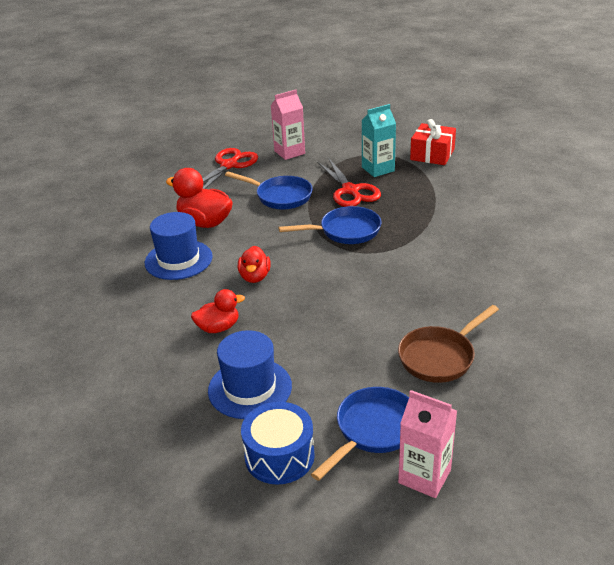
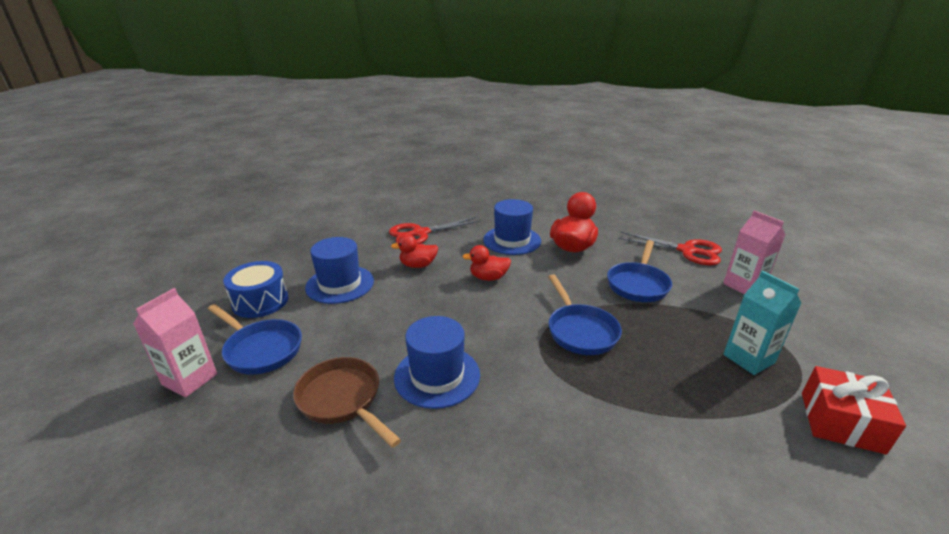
camera: 85 degrees right, 5 degrees down
red duck [191,289,245,333] -> red duck turned 105 degrees clockwise [391,234,438,268]
red scissors [317,159,381,207] -> red scissors moved to [389,217,481,244]
none -> blue hat [394,316,480,409]

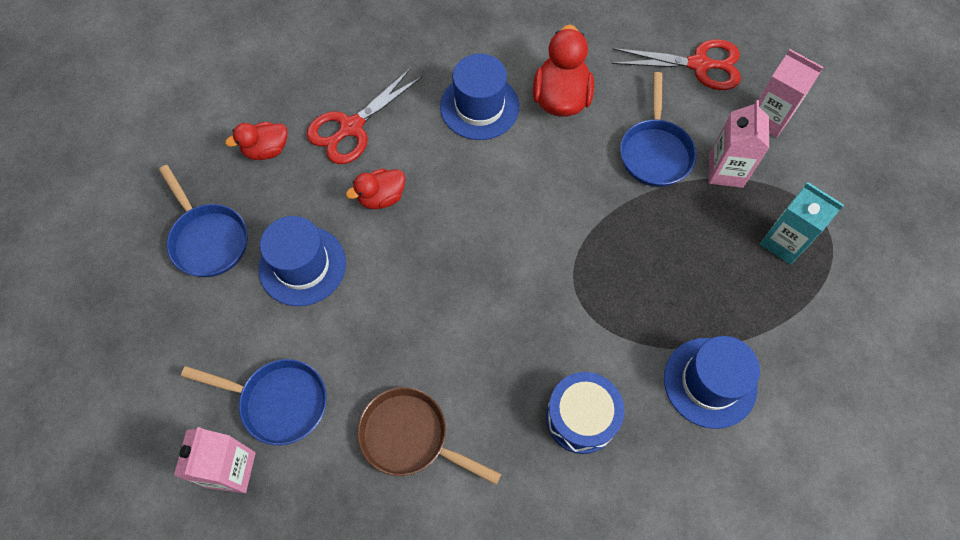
camera: 20 degrees left, 35 degrees up
blue drum [223,261,288,318] -> blue drum moved to [546,372,625,454]
blue hat [394,316,480,409] -> blue hat moved to [664,336,760,429]
red duck [462,245,511,281] -> red duck moved to [225,122,287,160]
blue pan [548,274,622,355] -> blue pan moved to [159,165,247,277]
red gift [802,366,906,455] -> none
none -> pink carton [709,100,769,188]

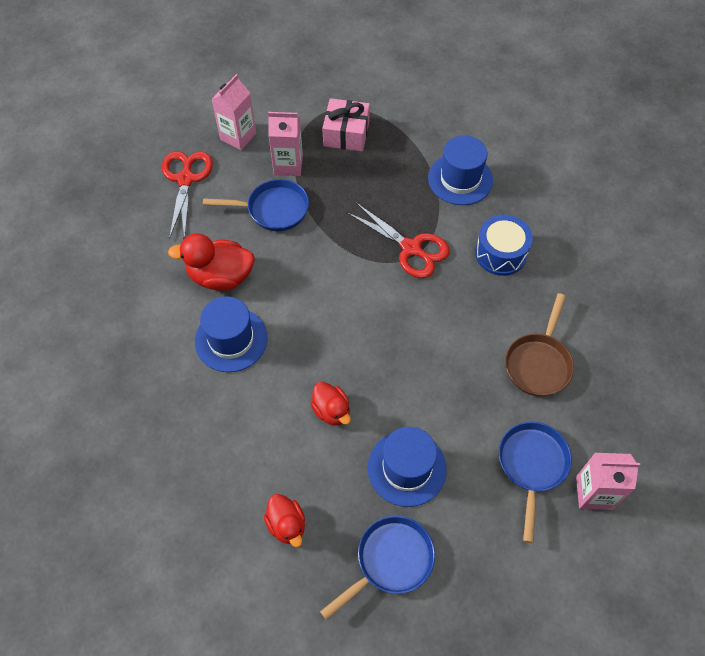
camera: 95 degrees left, 5 degrees down
red scissors [307,68,423,164] -> red scissors moved to [347,203,450,278]
turquoise carton [760,182,844,265] -> pink gift [322,98,370,151]

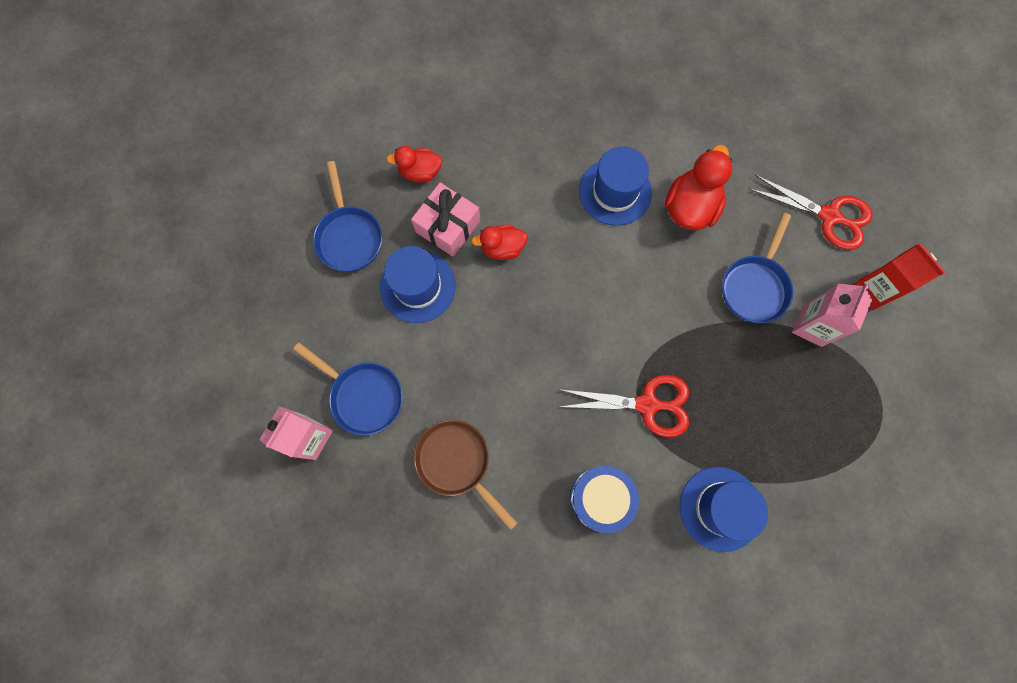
camera: 115 degrees right, 15 degrees up
pink carton [211,74,256,150] -> red carton [853,243,946,310]
pink gift [322,98,370,151] -> pink gift moved to [411,183,480,257]
red scissors [347,203,450,278] -> red scissors turned 150 degrees counterclockwise [559,375,689,437]

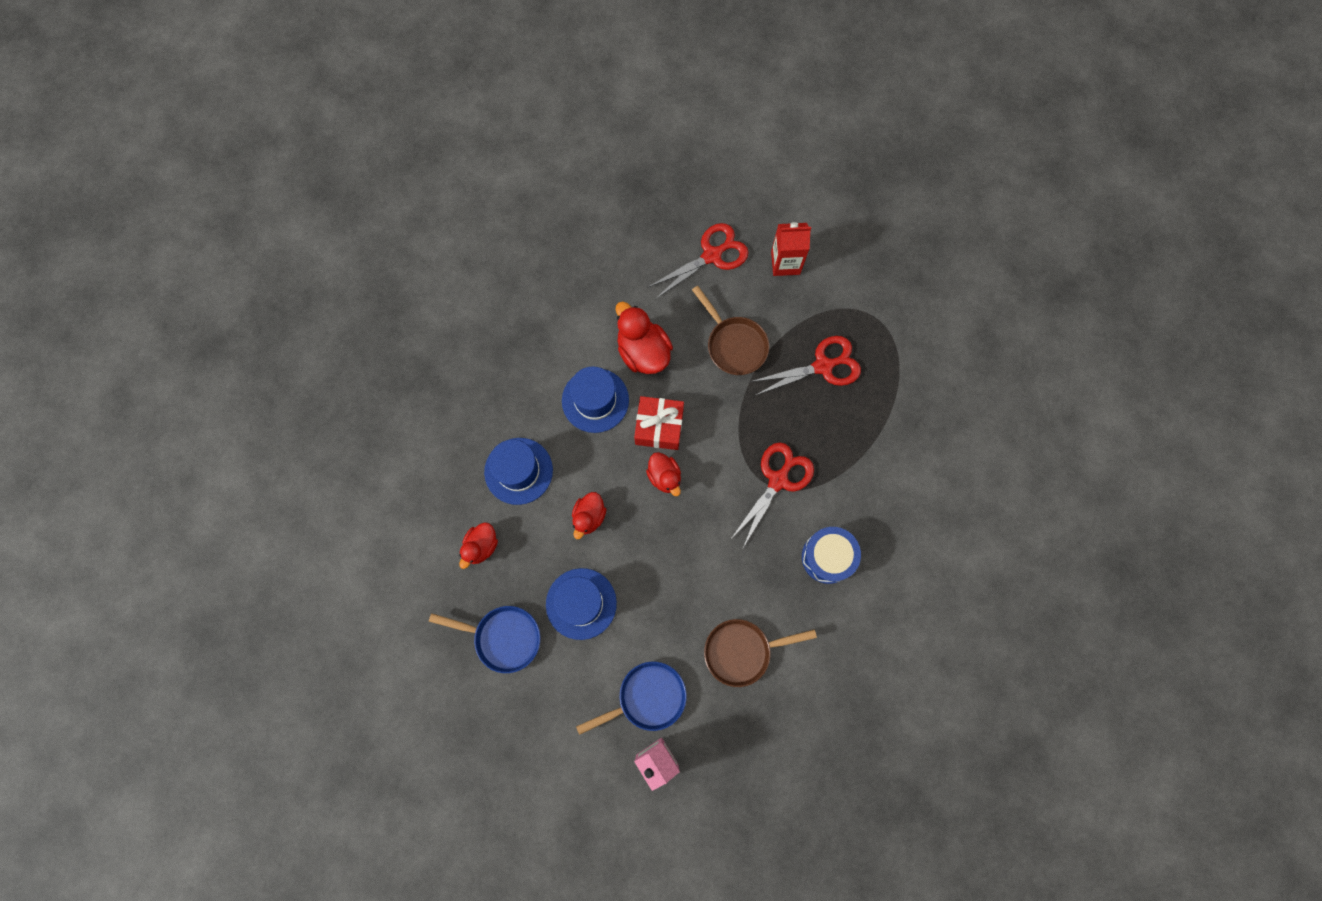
camera: 60 degrees left, 0 degrees up
pink gift [411,183,480,257] -> none
blue hat [680,467,768,552] -> blue hat moved to [484,438,553,505]
blue pan [722,213,793,323] -> brown pan [692,286,769,375]
pink carton [792,284,872,347] -> none
none -> red gift [634,396,684,450]
none -> red duck [646,452,681,496]
none -> red scissors [750,336,861,395]

